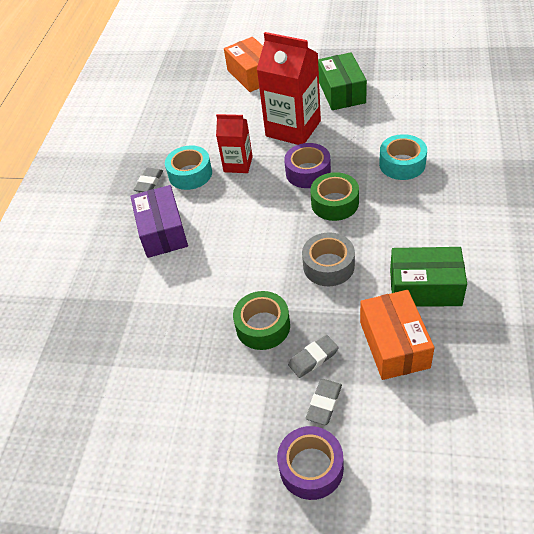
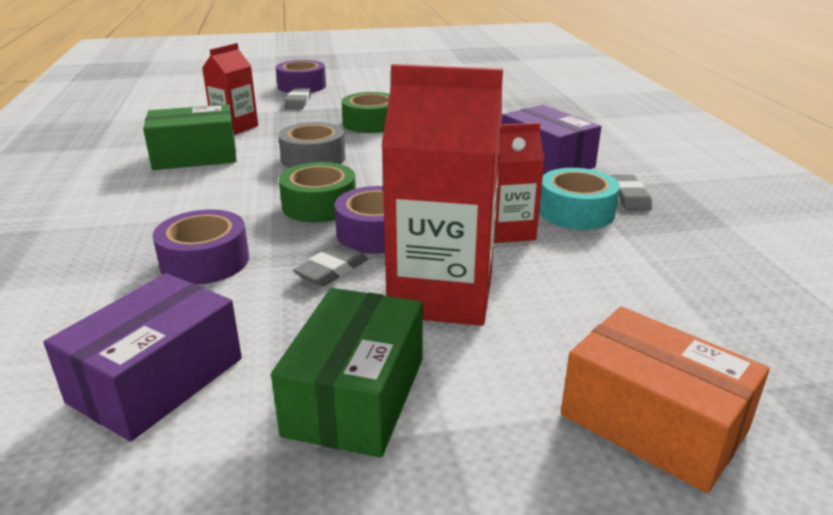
camera: 155 degrees right, 20 degrees down
grey eraser [288,335,338,378] -> grey eraser moved to [293,244,368,287]
green box [318,52,367,110] -> green box turned 45 degrees clockwise [271,288,423,458]
orange box [360,290,435,380] -> red carton [202,43,258,135]
turquoise tape [379,134,427,180] -> purple tape [153,210,249,285]
none -> purple box [44,273,242,441]

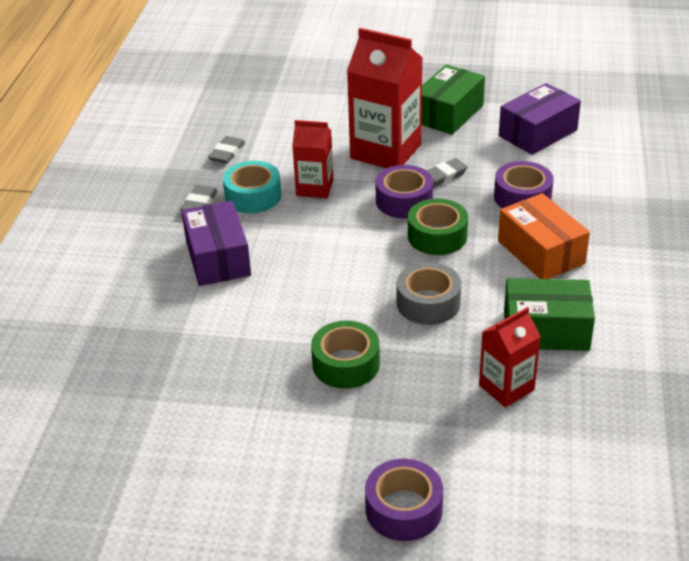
camera: 160 degrees left, 10 degrees up
grey eraser [284,88,311,110] -> grey eraser moved to [208,136,245,163]
orange box [561,306,770,493] -> orange box moved to [498,193,590,279]

